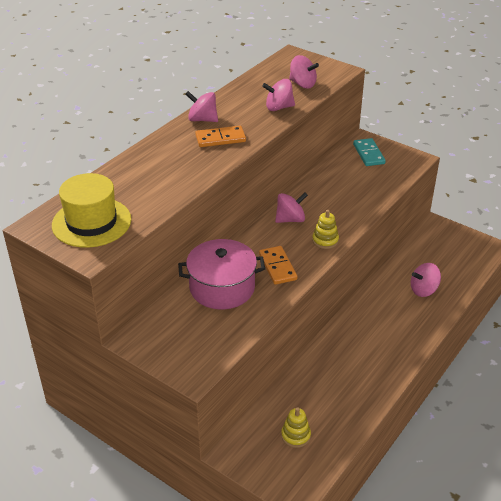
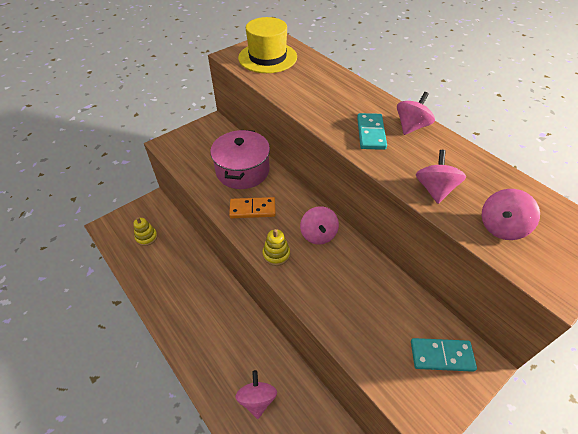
camera: 105 degrees right, 10 degrees up
orange domino [195,126,246,147] -> turquoise domino [357,113,387,150]

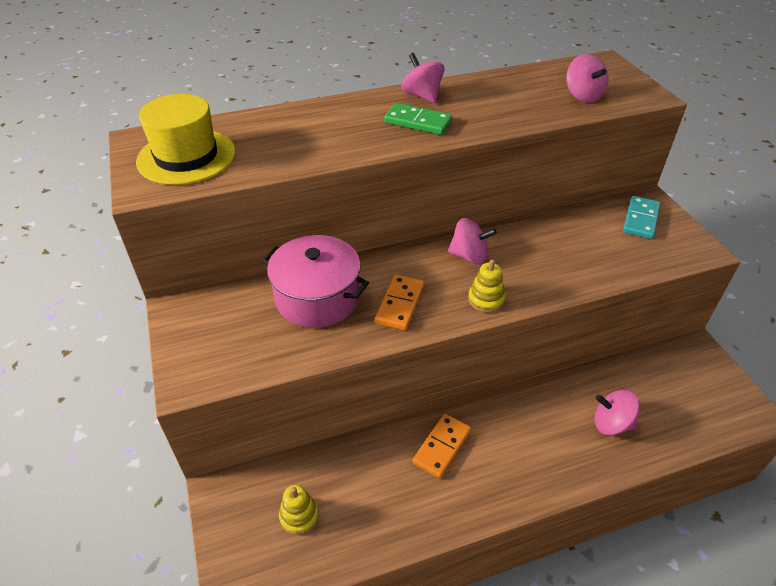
camera: 70 degrees left, 5 degrees down
turquoise domino [357,113,387,150] -> green domino [384,103,452,135]
pink spinning top [416,150,466,204] -> none
none -> orange domino [412,413,471,479]

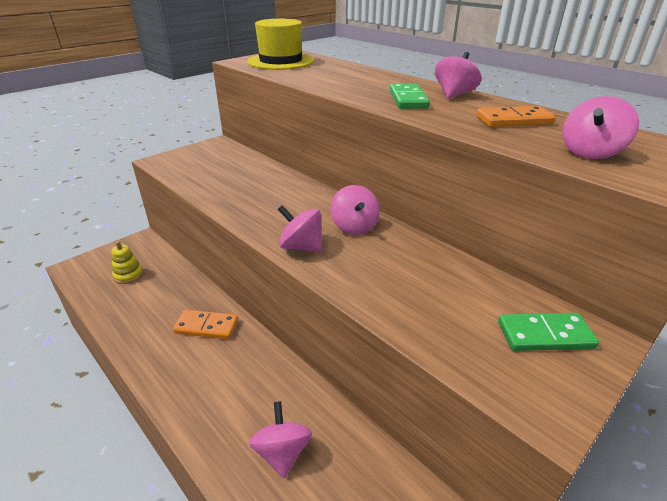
camera: 65 degrees right, 10 degrees down
pink pot [262,235,369,328] -> none
orange domino [375,275,424,330] -> orange domino moved to [476,106,556,127]
yellow stacking toy [468,259,505,313] -> pink spinning top [278,205,322,252]
turquoise domino [623,196,660,239] -> green domino [498,313,599,351]

